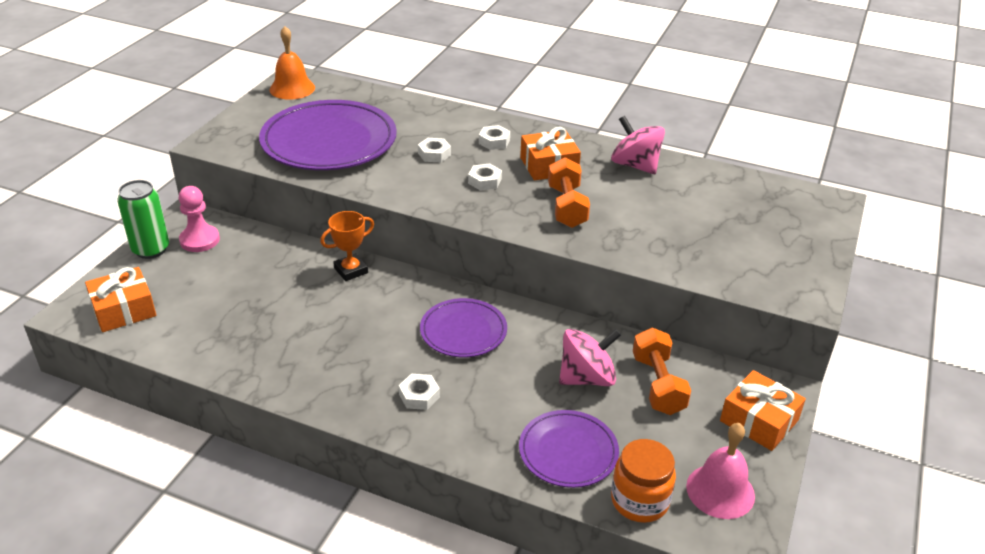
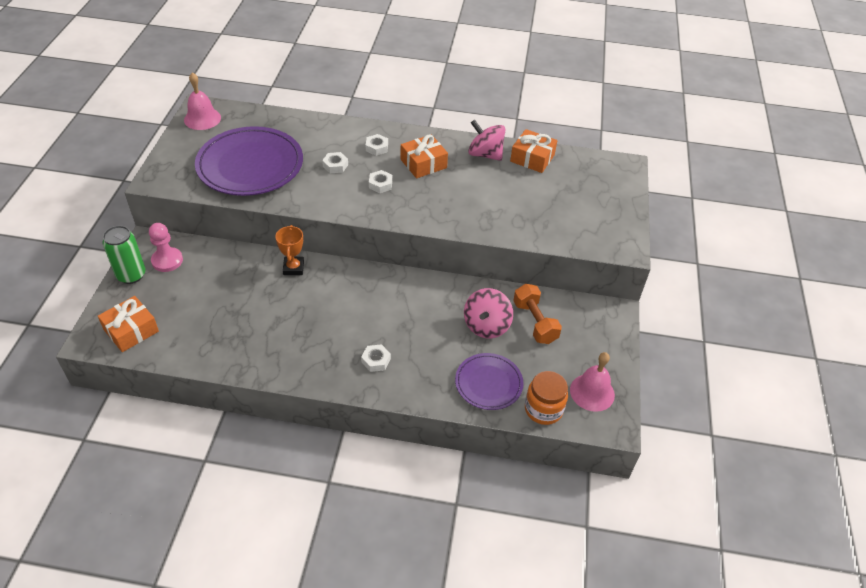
camera: 15 degrees left, 10 degrees up
orange bell [270,26,315,100] -> pink bell [184,72,221,130]
orange trophy [320,211,374,281] -> orange trophy turned 45 degrees counterclockwise [275,225,304,275]
purple plate [420,298,507,357] -> none
orange dumbbell [548,157,590,228] -> none
pink spinning top [559,329,621,386] -> pink spinning top turned 150 degrees clockwise [464,288,513,338]
orange gift [720,370,806,451] -> orange gift moved to [510,129,557,173]

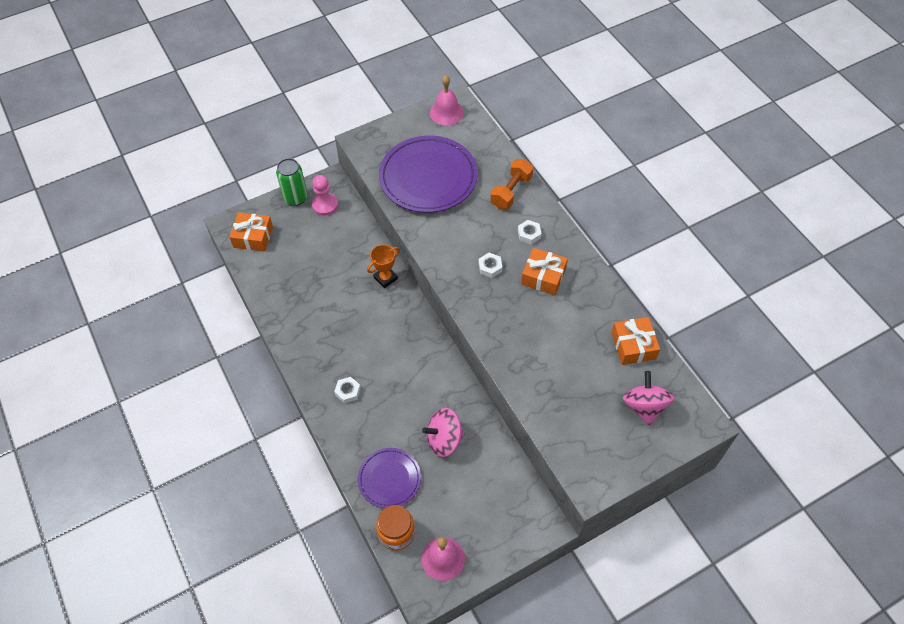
camera: 55 degrees right, 10 degrees up
white nut [322,152,348,173] -> none
pink spinning top [468,120,505,161] -> pink spinning top moved to [623,371,675,426]
orange dumbbell [513,284,562,344] -> orange dumbbell moved to [490,159,533,209]

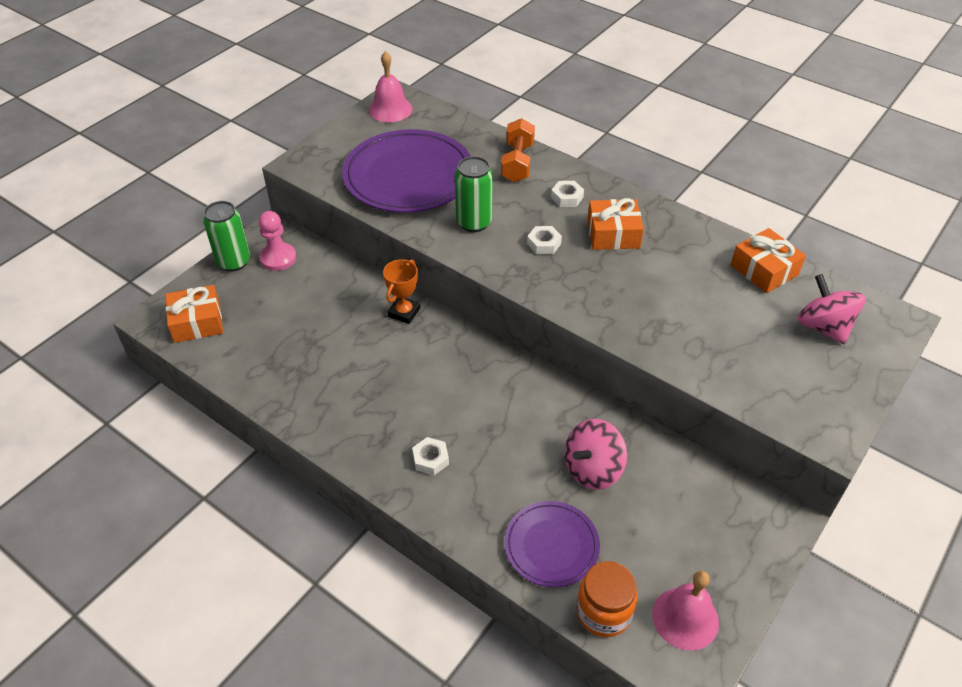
camera: 25 degrees left, 10 degrees down
none -> green can [455,156,493,232]

